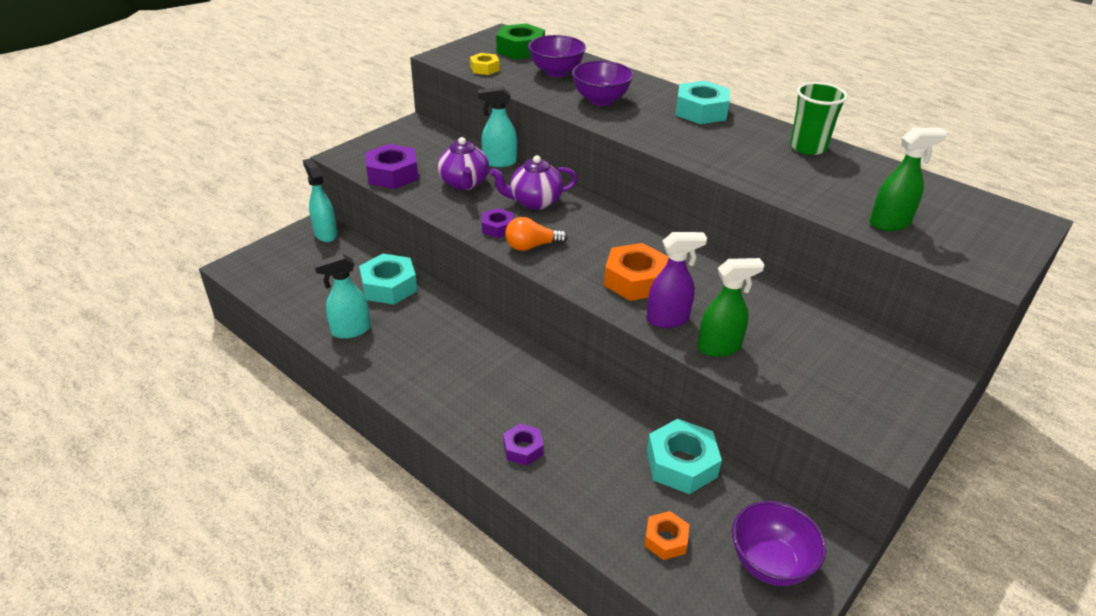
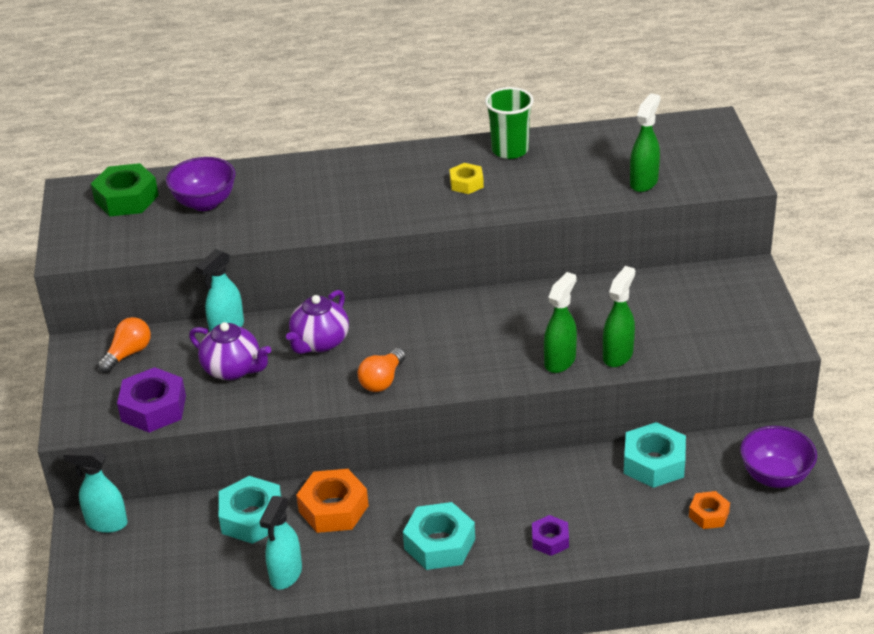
camera: 45 degrees left, 0 degrees up
yellow nut [470,53,500,75] -> yellow nut moved to [449,163,484,194]
purple nut [482,208,513,238] -> none
purple bowl [572,61,634,106] -> none
orange nut [604,243,669,301] -> orange nut moved to [296,469,369,533]
purple spray bottle [647,232,707,328] -> green spray bottle [544,272,577,373]
turquoise nut [675,81,730,124] -> turquoise nut moved to [403,502,475,570]
none -> orange light bulb [98,317,151,373]

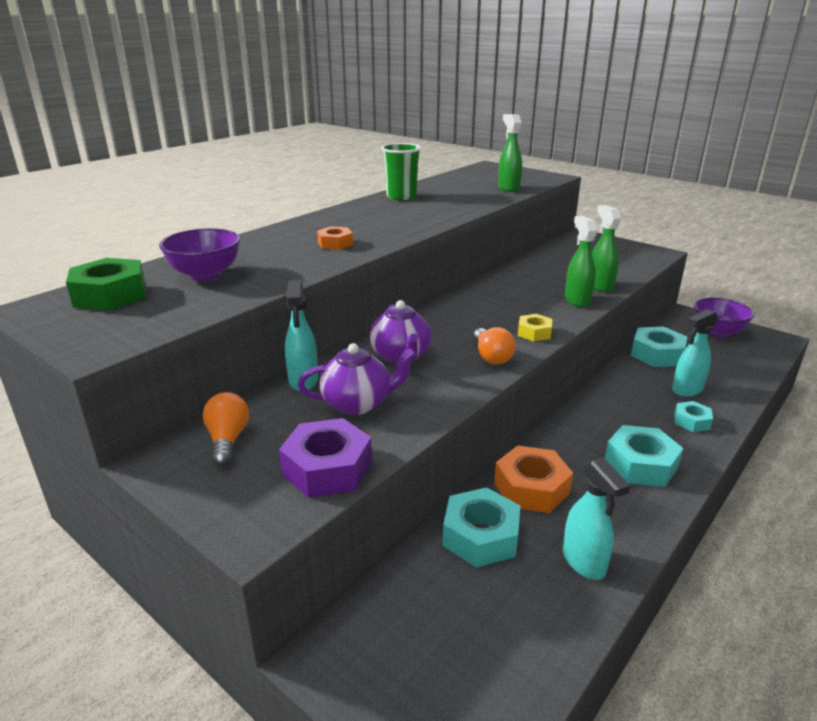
camera: 45 degrees left, 10 degrees down
turquoise spray bottle [63,448,128,533] -> turquoise spray bottle moved to [672,309,718,397]
yellow nut [449,163,484,194] -> yellow nut moved to [518,314,552,342]
purple nut [532,515,569,556] -> turquoise nut [674,401,713,432]
orange nut [689,491,730,529] -> orange nut moved to [317,226,353,250]

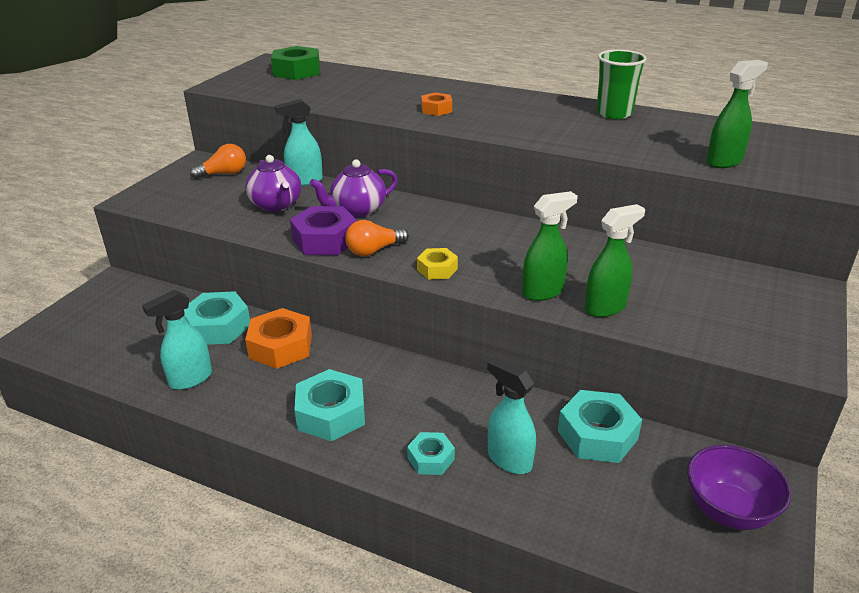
camera: 75 degrees right, 5 degrees up
purple bowl [159,228,240,281] -> none
purple nut [279,418,372,498] -> purple nut moved to [290,206,357,255]

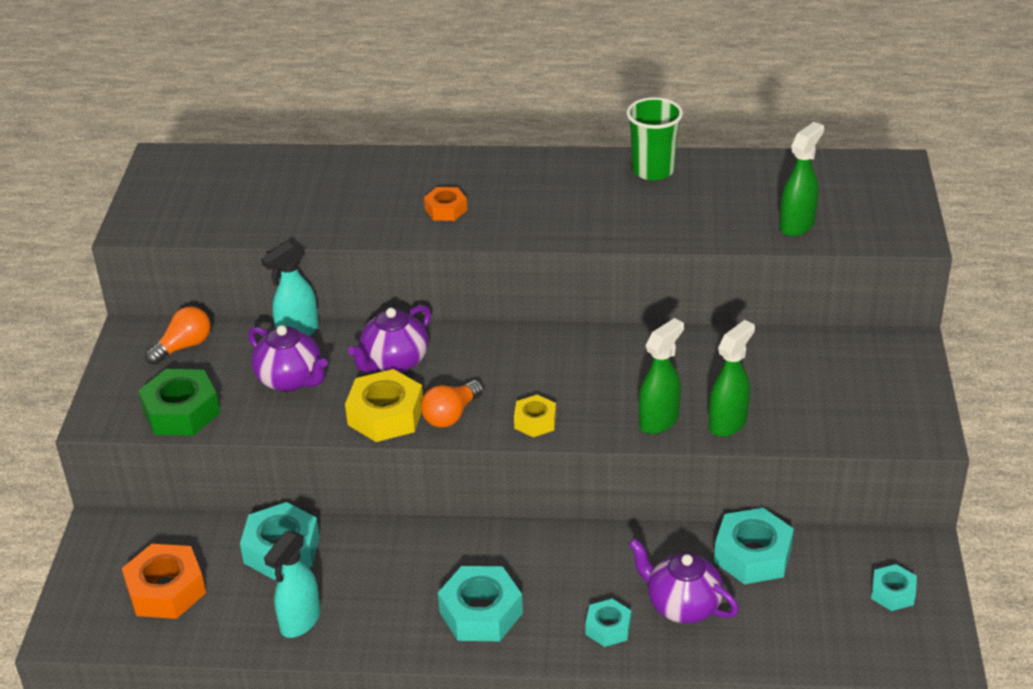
camera: 20 degrees left, 5 degrees up
orange nut [245,308,312,369] -> orange nut moved to [122,544,206,619]
green nut [271,46,320,80] -> green nut moved to [138,369,220,436]
purple nut [290,206,357,255] -> yellow nut [345,369,423,442]
turquoise spray bottle [487,357,536,474] -> purple teapot [629,538,739,623]
purple bowl [687,445,791,530] -> turquoise nut [871,564,917,611]

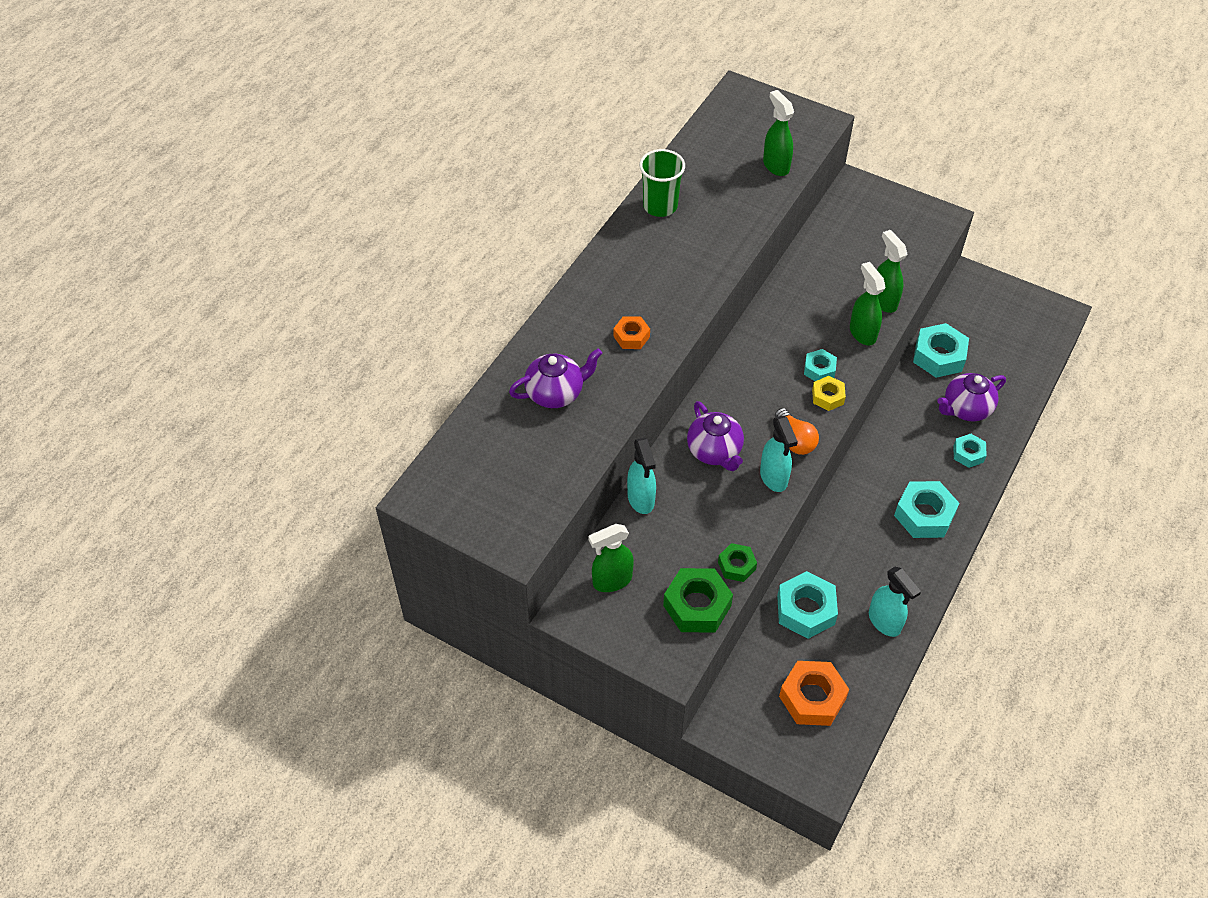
camera: 65 degrees left, 15 degrees up
orange light bulb [145,306,211,365] -> green spray bottle [589,524,634,592]
purple teapot [248,325,328,392] -> purple teapot moved to [509,349,602,408]
yellow nut [345,369,423,442] -> turquoise spray bottle [760,416,798,492]
turquoise nut [871,564,917,611] -> turquoise nut moved to [804,349,837,381]
none -> green nut [718,543,757,582]

